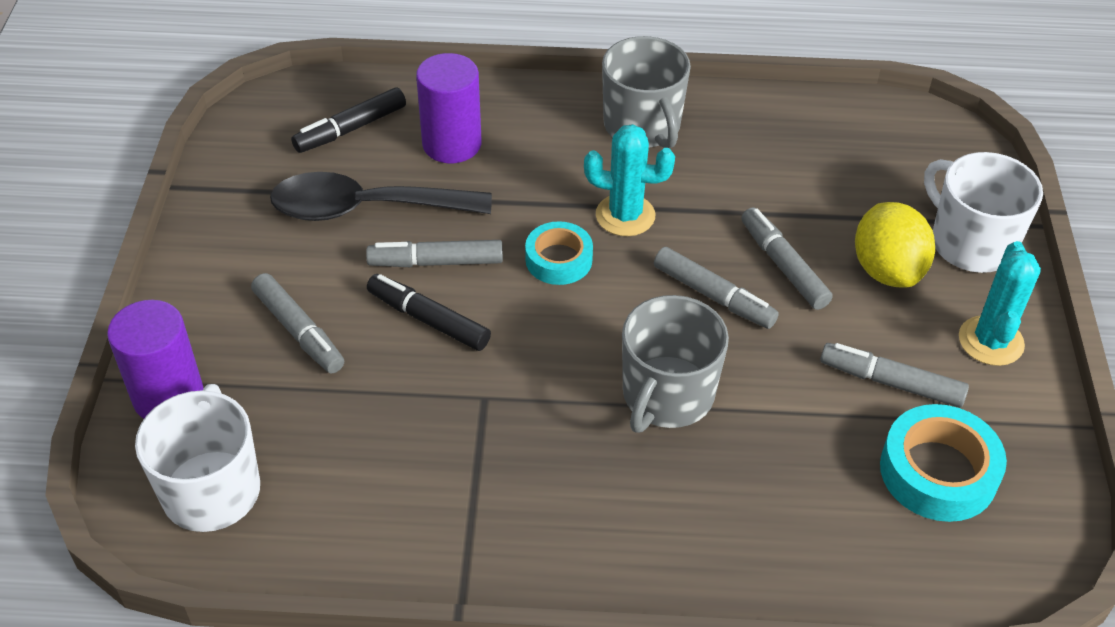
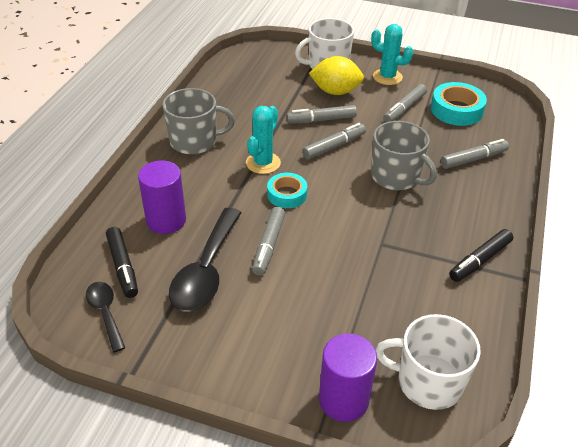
camera: 75 degrees left, 5 degrees down
grey marker [251,273,344,373] -> grey marker moved to [441,139,509,169]
black marker [367,274,491,351] -> black marker moved to [449,229,513,282]
none -> black spoon [86,282,125,352]

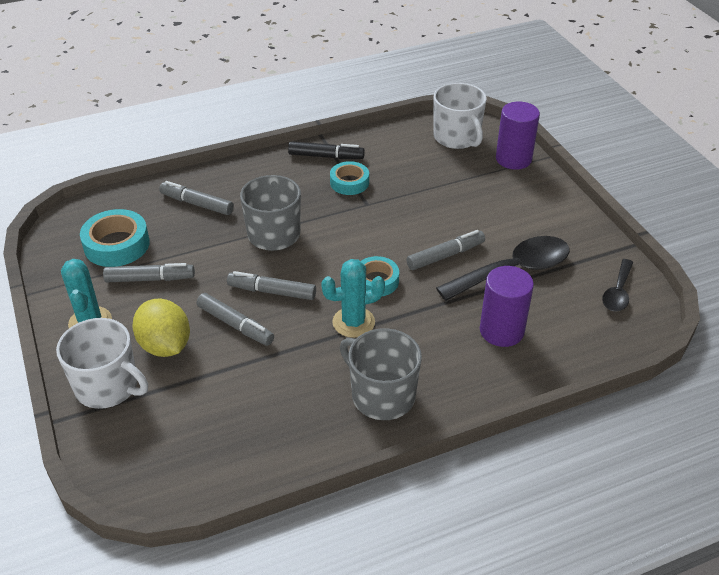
camera: 130 degrees left, 0 degrees up
black marker [106,227,138,298] -> none
none -> turquoise tape [330,161,369,195]

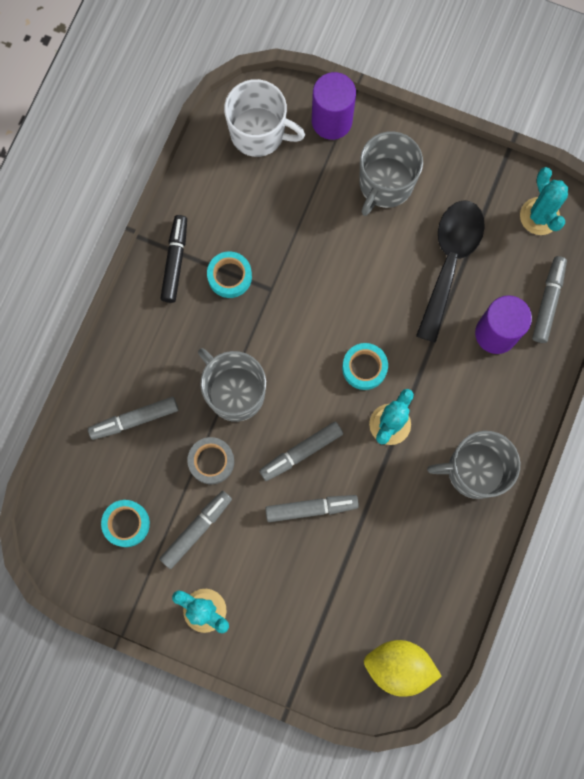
camera: 45 degrees left, 35 degrees up
white mug [56,318,148,409] -> none
turquoise tape [80,209,150,267] -> turquoise tape [101,500,150,547], size x0.66
yellow lemon [132,299,190,357] -> yellow lemon moved to [364,640,442,697]
black marker [288,141,365,159] -> black marker turned 45 degrees counterclockwise [160,215,187,303]
grey marker [406,230,485,270] -> grey marker moved to [532,256,567,343]
black spoon [602,259,633,312] -> turquoise cactus [520,167,568,235]
none -> grey tape [187,437,234,484]
none -> grey mug [359,131,423,216]

